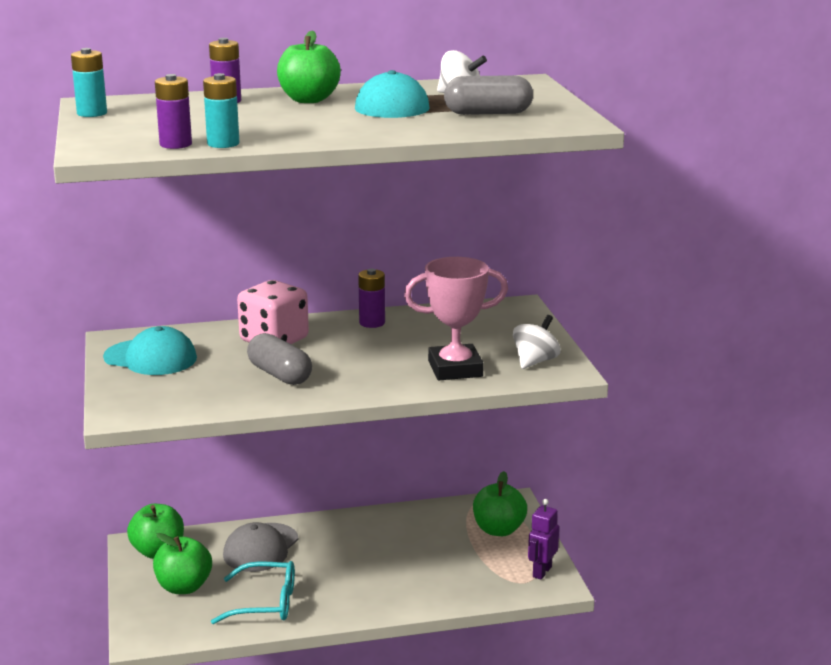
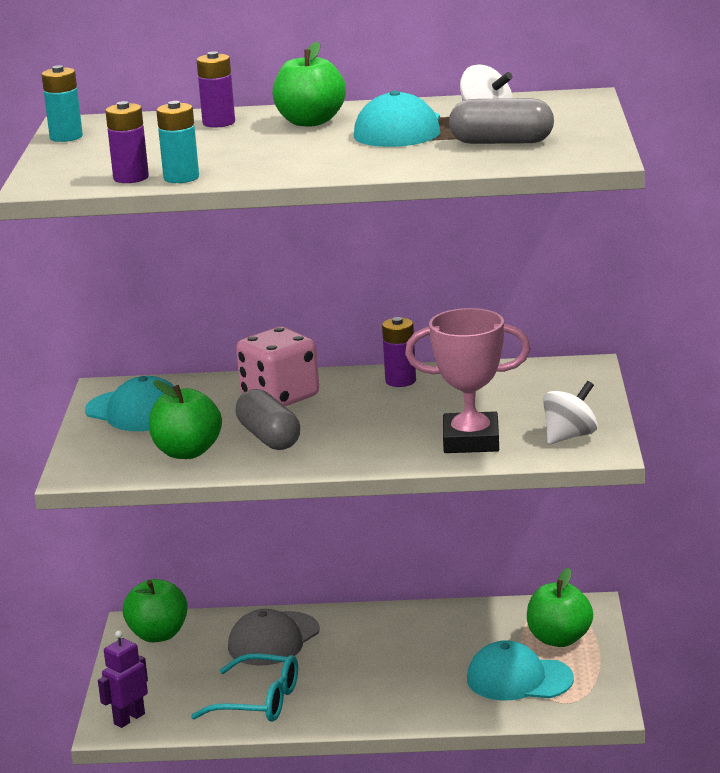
camera: 15 degrees right, 0 degrees up
green apple [153,533,212,594] -> green apple moved to [149,381,222,459]
purple robot [528,499,559,580] -> purple robot moved to [98,631,148,728]
none -> turquoise cap [467,640,574,700]

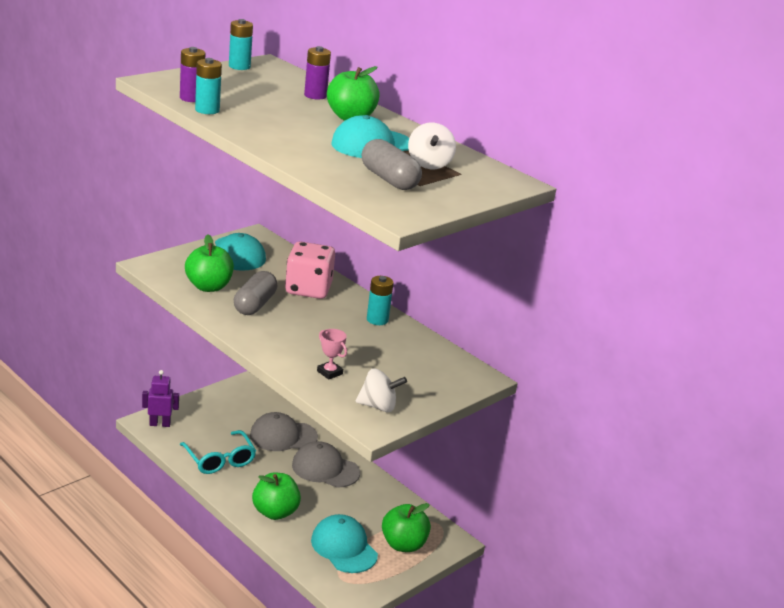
camera: 40 degrees right, 5 degrees up
green apple [123,579,188,642] -> green apple moved to [252,473,301,520]
purple battery [382,317,416,387] -> turquoise battery [367,276,394,325]
pink trophy [405,308,530,453] -> pink trophy [317,329,347,380], size x0.47
none -> grey cap [292,441,360,488]

